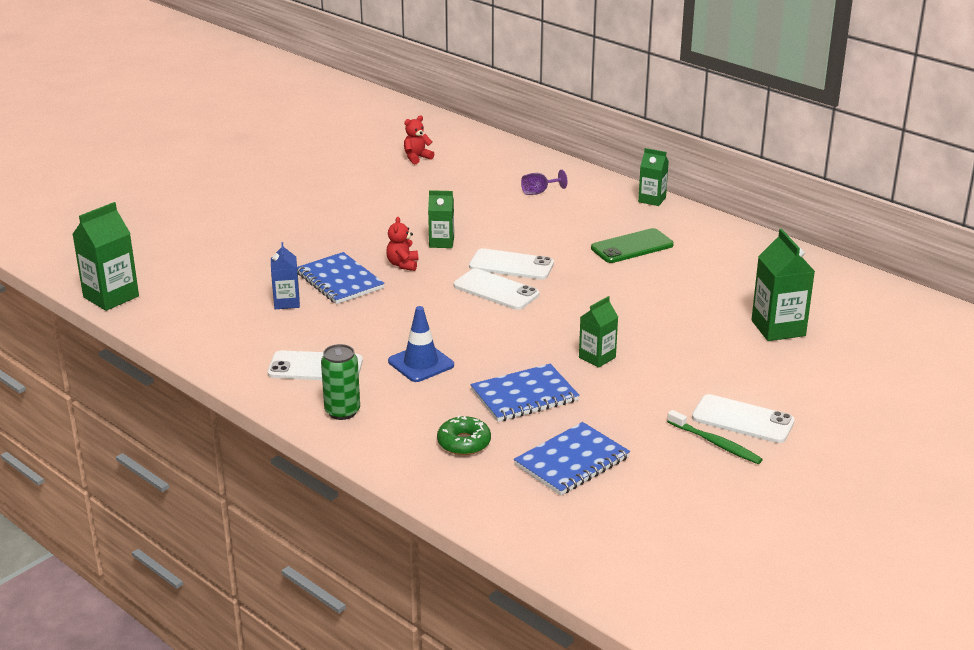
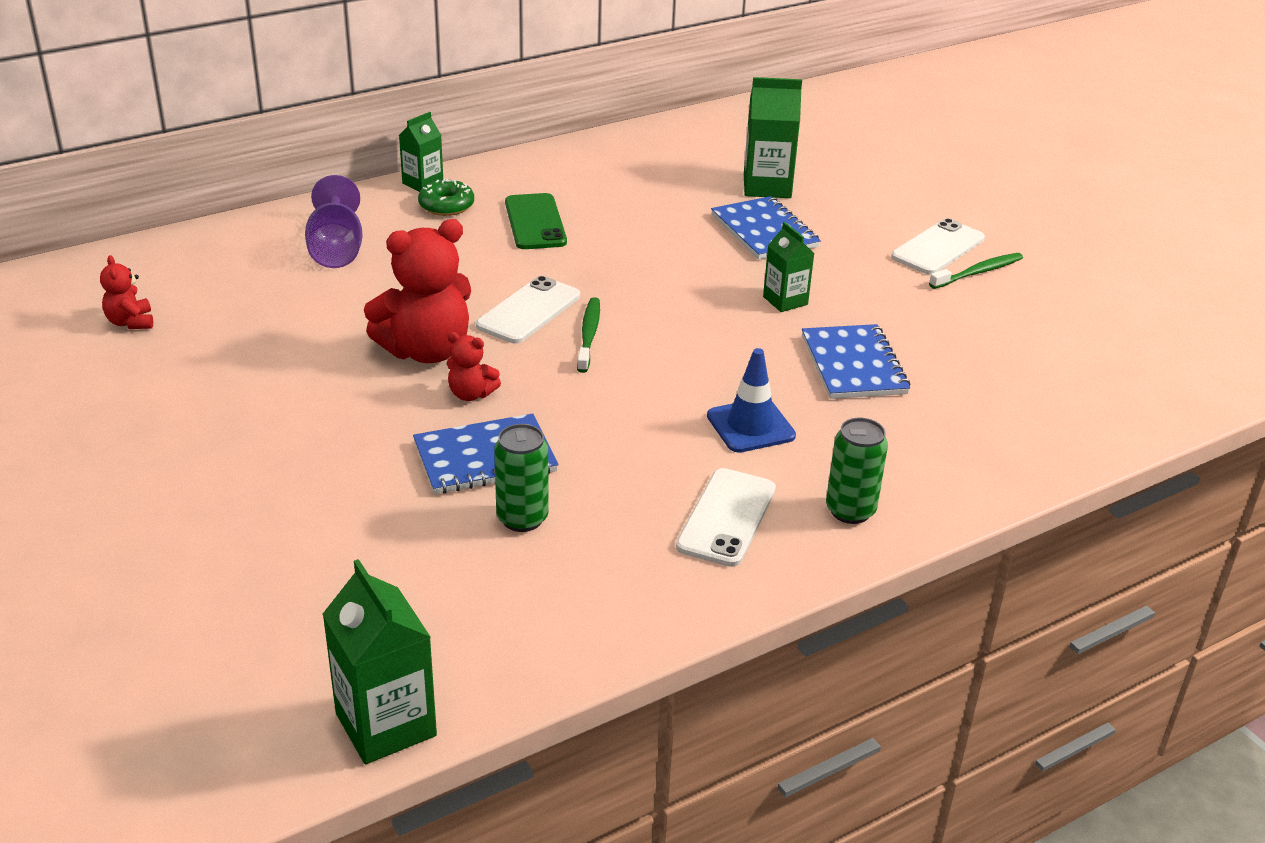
camera: 75 degrees left, 5 degrees up
blue carton [271,242,300,309] -> green can [494,424,548,532]
green carton [428,190,454,248] -> red teddy bear [364,219,471,363]
green donut [437,415,491,455] -> green donut moved to [418,178,474,216]
white phone [453,268,539,310] -> green toothbrush [577,297,600,373]
blue notebook [514,422,630,495] -> blue notebook moved to [711,196,821,260]
purple goblet [521,170,568,195] -> purple goblet [305,175,363,268], size x1.75

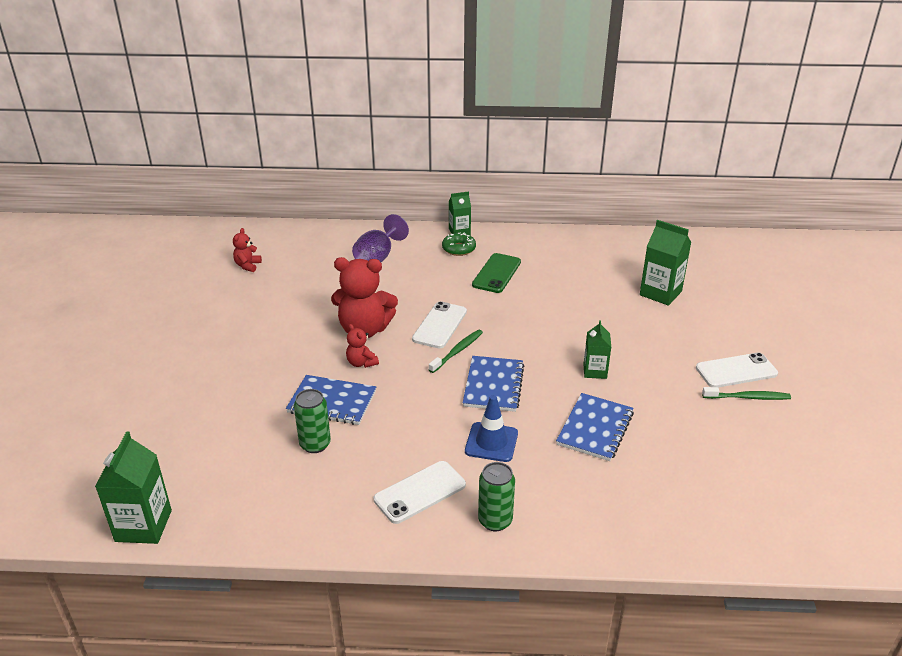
camera: 35 degrees right, 0 degrees up
white phone [476,276,580,343] -> white phone turned 45 degrees counterclockwise [412,301,467,349]
blue notebook [711,196,821,260] -> blue notebook moved to [463,356,524,412]

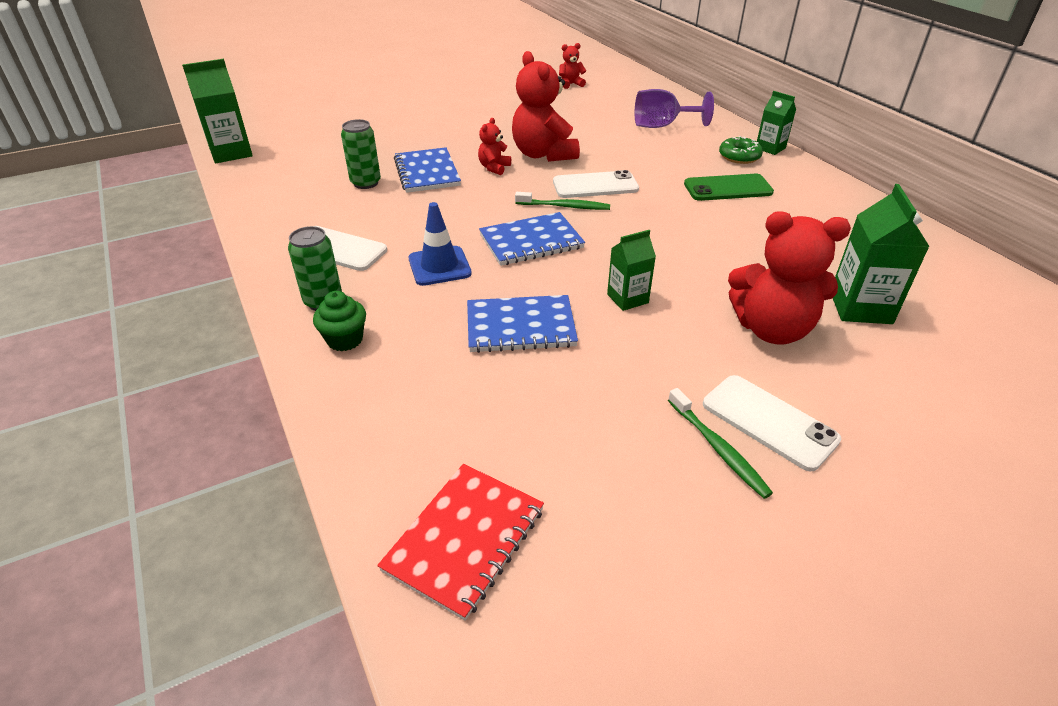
camera: 60 degrees right, 5 degrees up
none -> green cupcake [313,291,366,351]
none -> red notebook [377,464,544,621]
none -> red teddy bear [728,211,851,345]

